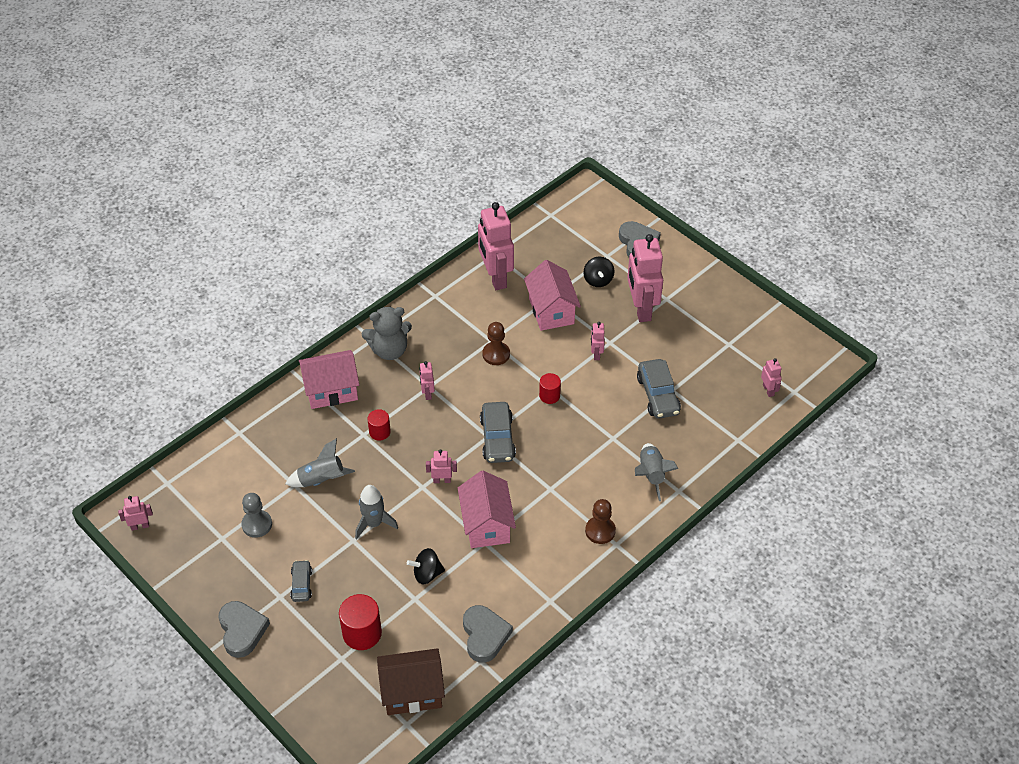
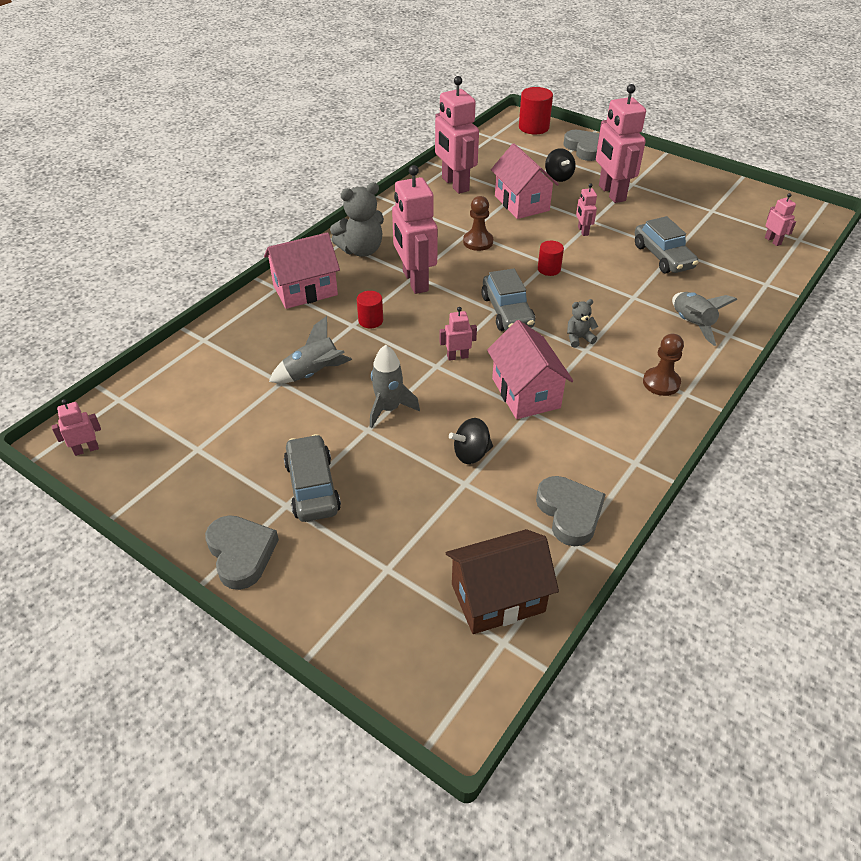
camera: 10 degrees left, 5 degrees down
grey pawn [241,493,272,538] -> none
grey car [290,560,312,602] -> grey car [284,434,341,522], size x1.69
red cylinder [339,594,382,650] -> red cylinder moved to [519,87,553,135]
pink robot [419,361,435,400] -> pink robot [392,165,438,294], size x2.21
none -> grey teddy bear [567,299,598,348]

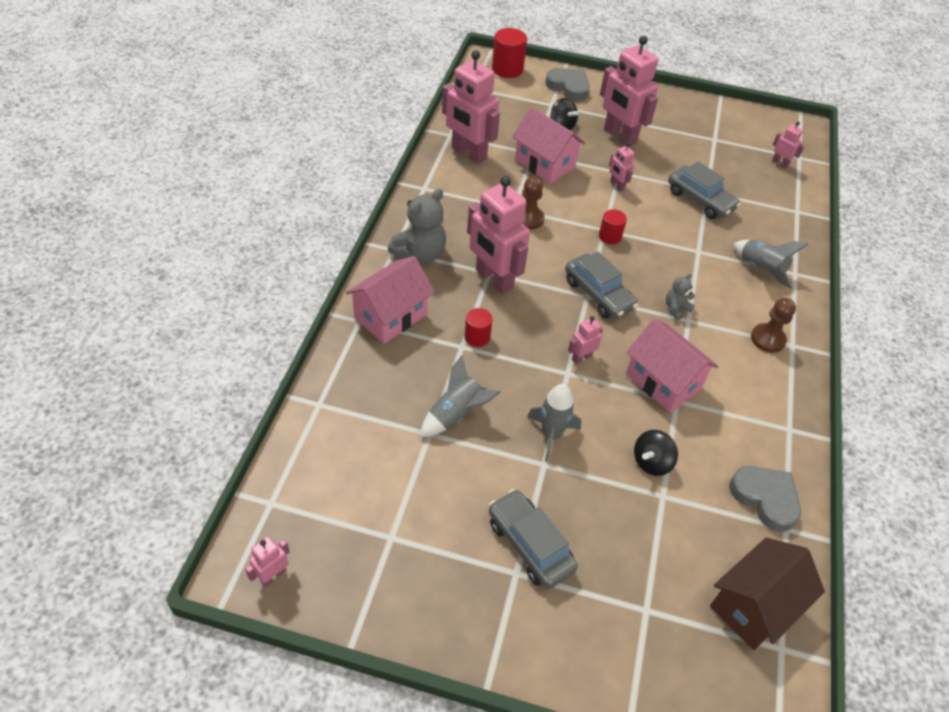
camera: 25 degrees left, 5 degrees up
grey heart [205,515,279,590] -> none

